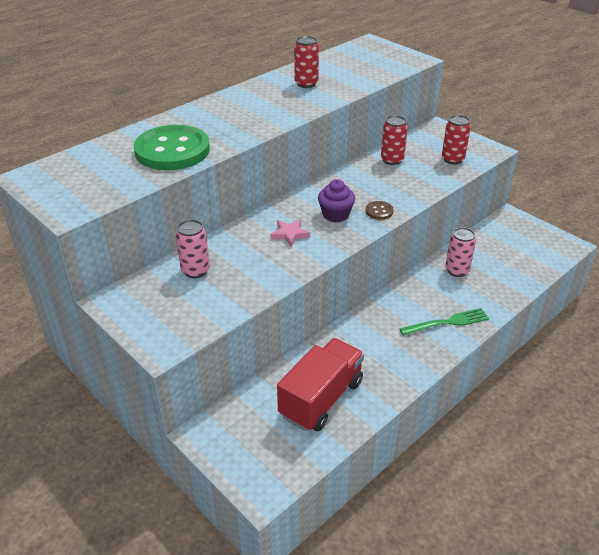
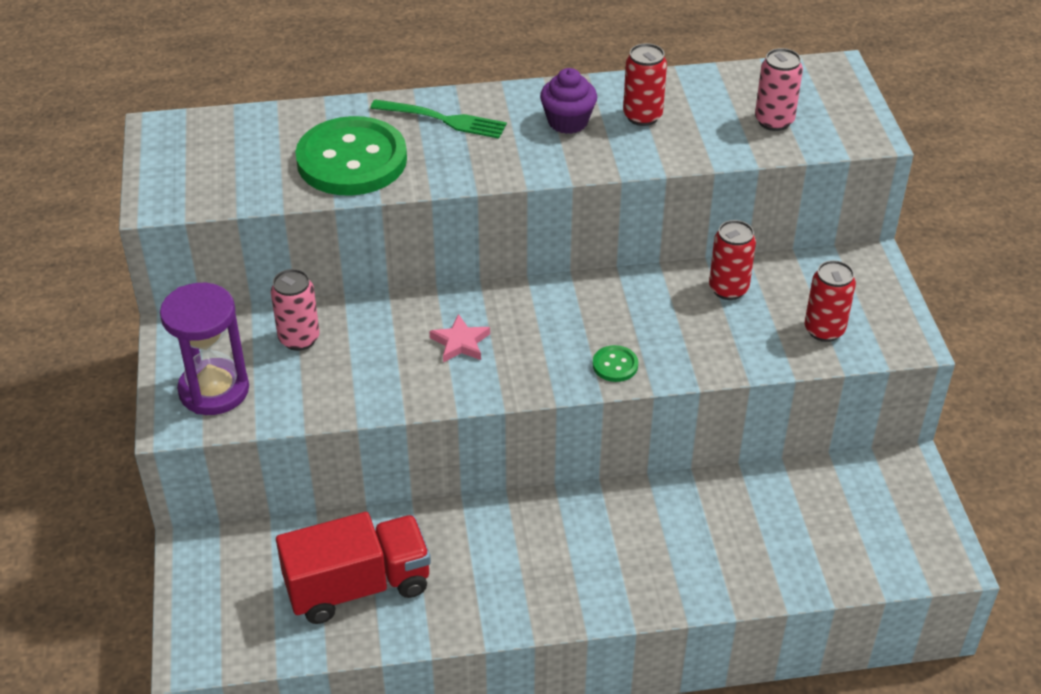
camera: 35 degrees right, 5 degrees up
purple cupcake [318,179,355,222] -> purple cupcake moved to [540,68,597,134]
brown button [365,201,394,220] -> green button [593,345,638,382]
green fork [400,308,489,336] -> green fork moved to [370,99,507,139]
pink can [445,227,476,277] -> pink can moved to [755,48,803,131]
none -> purple hourglass [160,283,249,415]

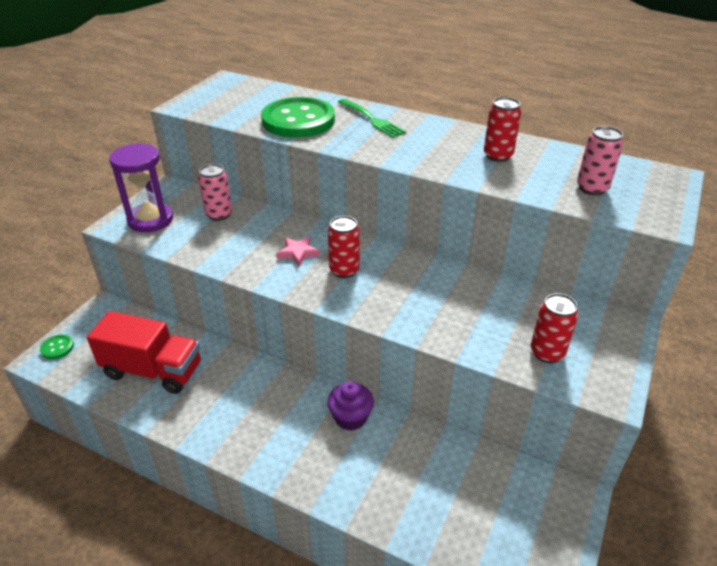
camera: 35 degrees right, 5 degrees down
purple cupcake [540,68,597,134] -> purple cupcake moved to [327,381,374,431]
green button [593,345,638,382] -> green button moved to [40,334,74,359]
red can [709,220,756,300] -> red can moved to [328,216,360,278]

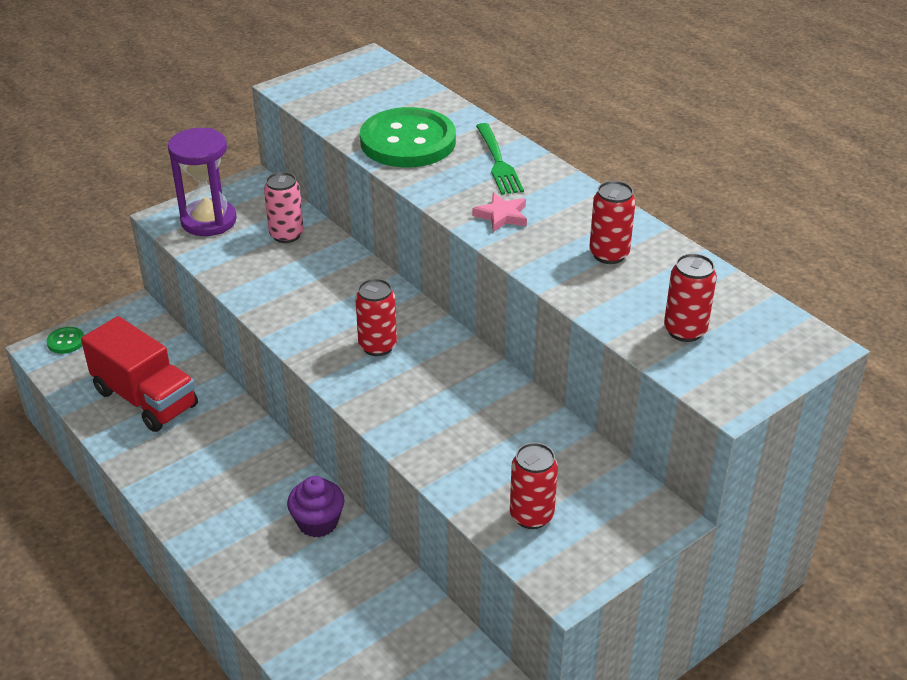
camera: 25 degrees right, 0 degrees up
pink star [276,236,320,266] -> pink star moved to [472,193,527,232]
pink can [577,126,623,195] -> red can [664,253,717,342]

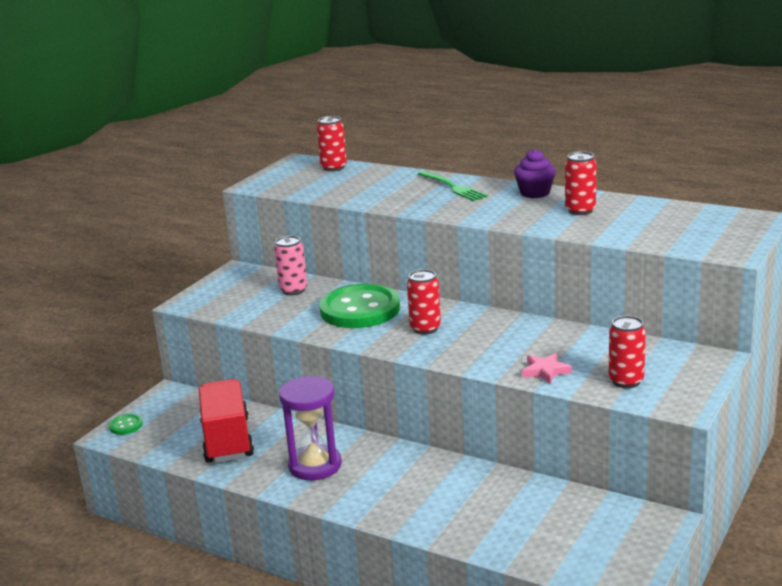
camera: 20 degrees left, 15 degrees down
red truck [81,316,198,432] -> red truck turned 120 degrees counterclockwise [199,379,254,463]
purple hourglass [168,128,237,236] -> purple hourglass moved to [279,376,342,480]
purple cupcake [287,476,345,537] -> purple cupcake moved to [514,149,556,198]
green button [360,107,456,168] -> green button moved to [319,284,400,328]
pink star [472,193,527,232] -> pink star moved to [522,353,572,384]
red can [664,253,717,342] -> red can moved to [317,116,347,172]

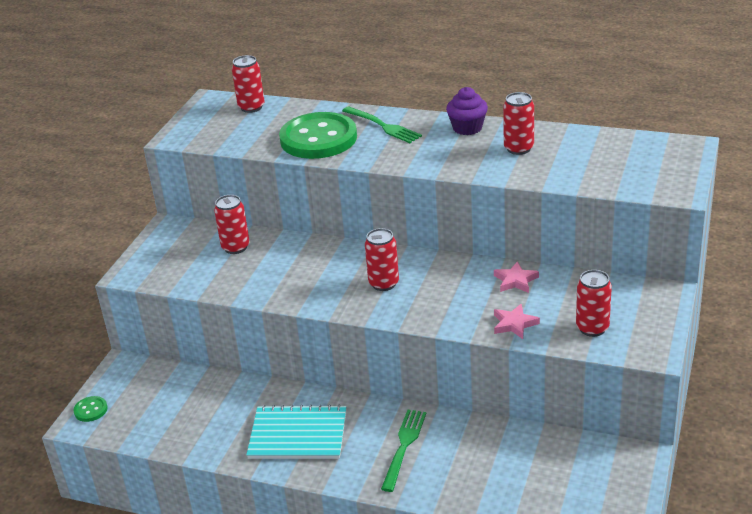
camera: 10 degrees left, 10 degrees up
red truck [199,379,254,463] -> none
pink can [274,236,307,295] -> red can [214,195,250,254]
purple hourglass [279,376,342,480] -> turquoise notebook [246,405,346,459]
green button [319,284,400,328] -> green button moved to [279,112,357,159]
none -> green fork [381,410,426,492]
none -> pink star [494,261,539,293]

